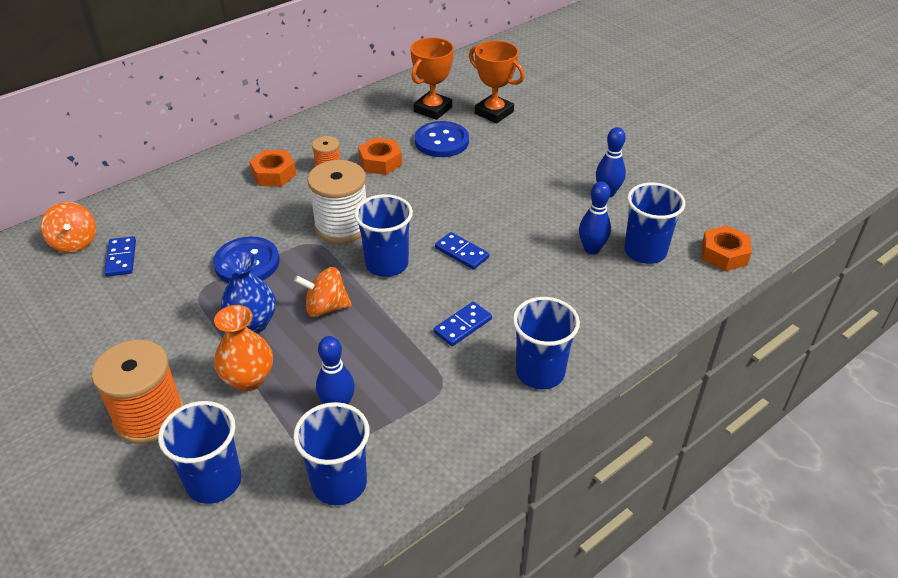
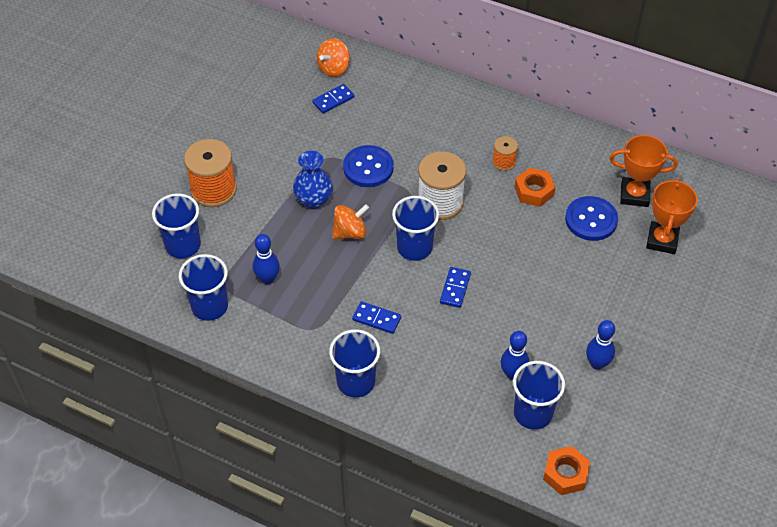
camera: 65 degrees right, 10 degrees up
orange vase [214,305,273,392] -> none
orange nut [249,150,297,187] -> none
orange spinning top [294,267,352,317] -> orange spinning top turned 90 degrees clockwise [332,204,369,239]

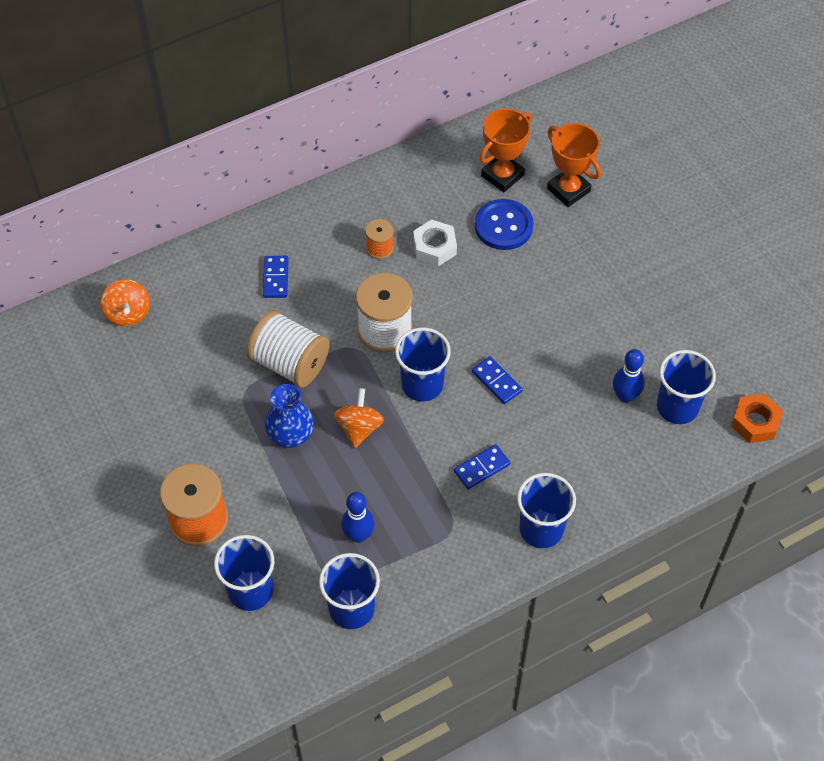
camera: 55 degrees left, 5 degrees up
blue domino [312,84,355,114] -> blue domino moved to [263,256,289,298]
blue button [343,145,394,187] -> white spool [247,310,330,388]
orange nut [514,167,555,207] -> white nut [413,219,457,266]
blue bowling pin [586,320,615,370] -> none

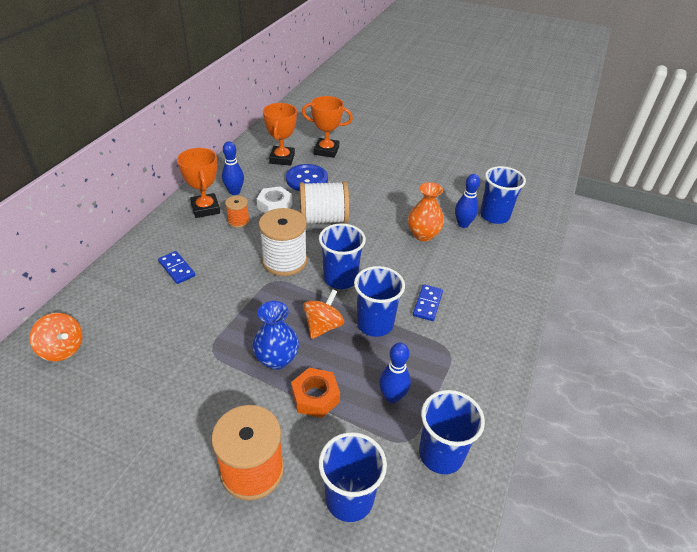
camera: 40 degrees left, 15 degrees down
white spool [247,310,330,388] -> white spool moved to [299,181,349,224]
orange spinning top [333,388,384,448] -> orange spinning top turned 60 degrees clockwise [303,289,344,339]
blue domino [472,356,523,404] -> none
blue cup [517,473,576,548] -> blue cup moved to [354,266,405,337]
orange nut [731,394,783,443] -> orange nut moved to [291,367,340,418]
none -> orange trophy [177,148,220,218]
none -> blue bowling pin [222,141,244,195]
none -> orange vase [408,182,444,241]

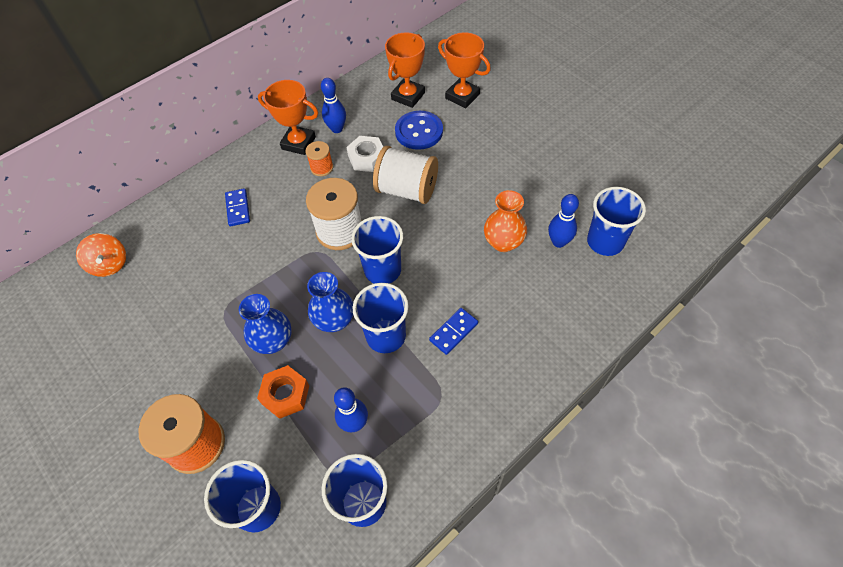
camera: 30 degrees right, 15 degrees up
orange trophy [177,148,220,218] -> orange trophy turned 75 degrees counterclockwise [258,80,318,155]
orange spinning top [303,289,344,339] -> blue vase [307,272,353,332]

